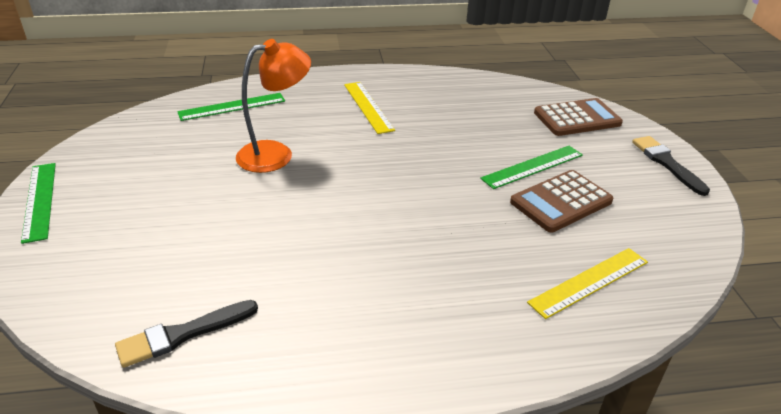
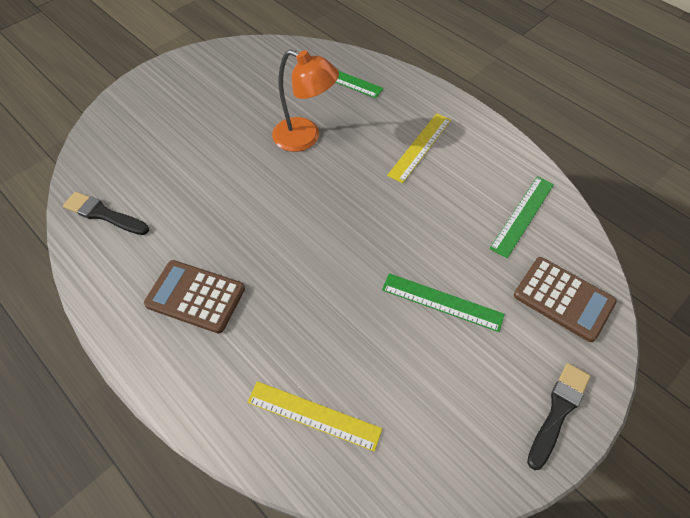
camera: 55 degrees right, 20 degrees up
green ruler [21,163,56,244] -> green ruler moved to [489,176,554,258]
brown calculator [510,170,613,232] -> brown calculator moved to [144,260,245,333]

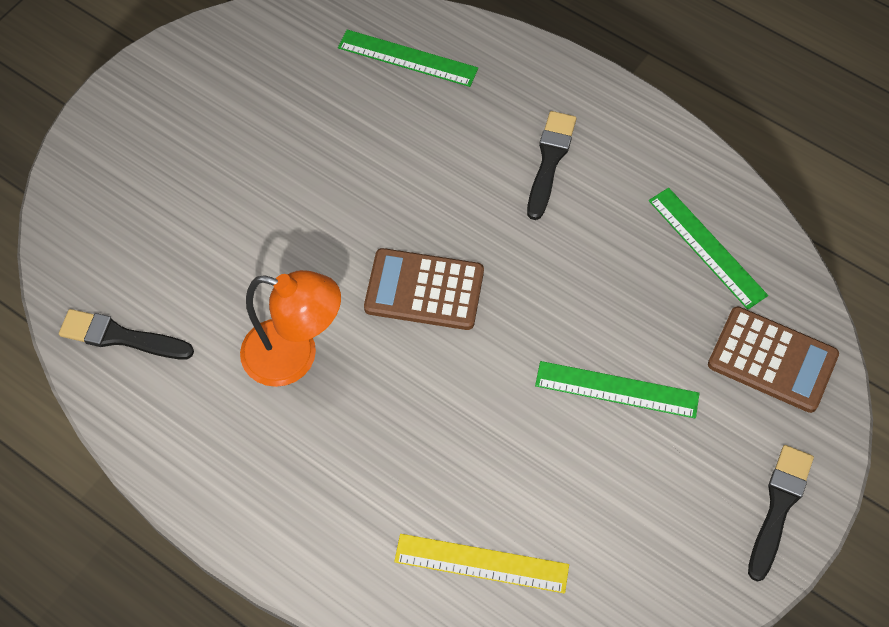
camera: 10 degrees left, 5 degrees up
brown calculator [144,260,245,333] -> brown calculator moved to [364,248,484,330]
orange lamp [272,49,339,152] -> orange lamp moved to [240,270,341,387]
yellow ruler [387,113,451,183] -> black brush [527,111,576,220]
green ruler [489,176,554,258] -> green ruler turned 60 degrees counterclockwise [649,188,768,310]

